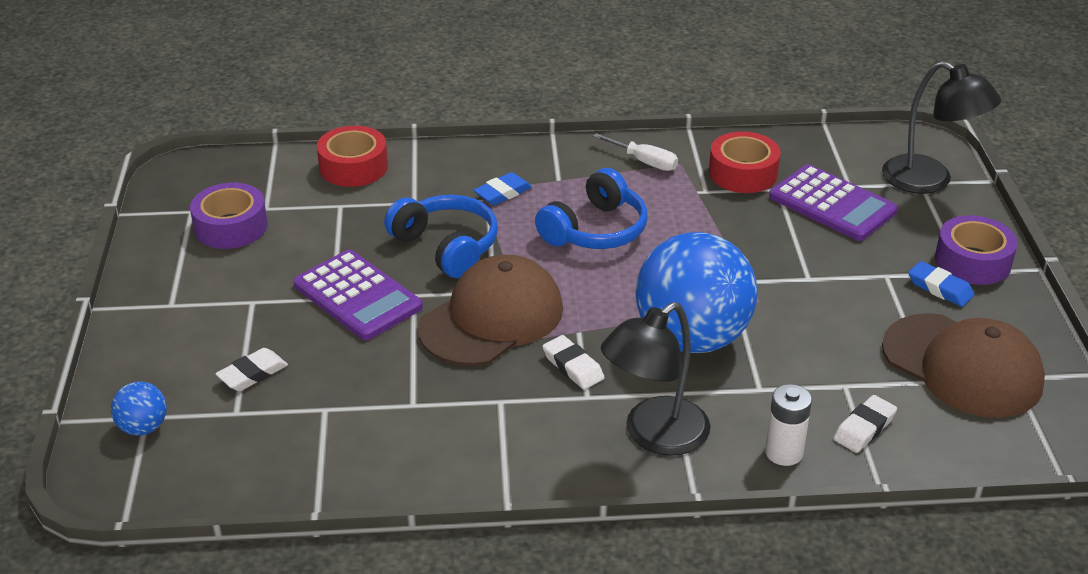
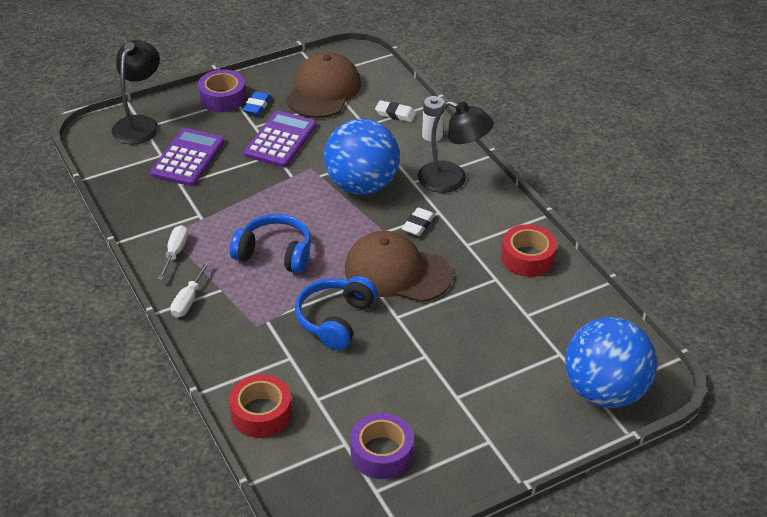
camera: 115 degrees left, 5 degrees up
blue ball [111,382,167,435] -> blue ball [565,317,657,408], size x2.39
white eraser [215,348,288,391] -> none
purple calculator [293,250,423,340] -> purple calculator moved to [244,111,317,167]
blue eraser [473,172,532,205] -> none
red tape [709,131,781,193] -> red tape moved to [501,224,557,277]
none -> white screwdriver [170,262,210,318]

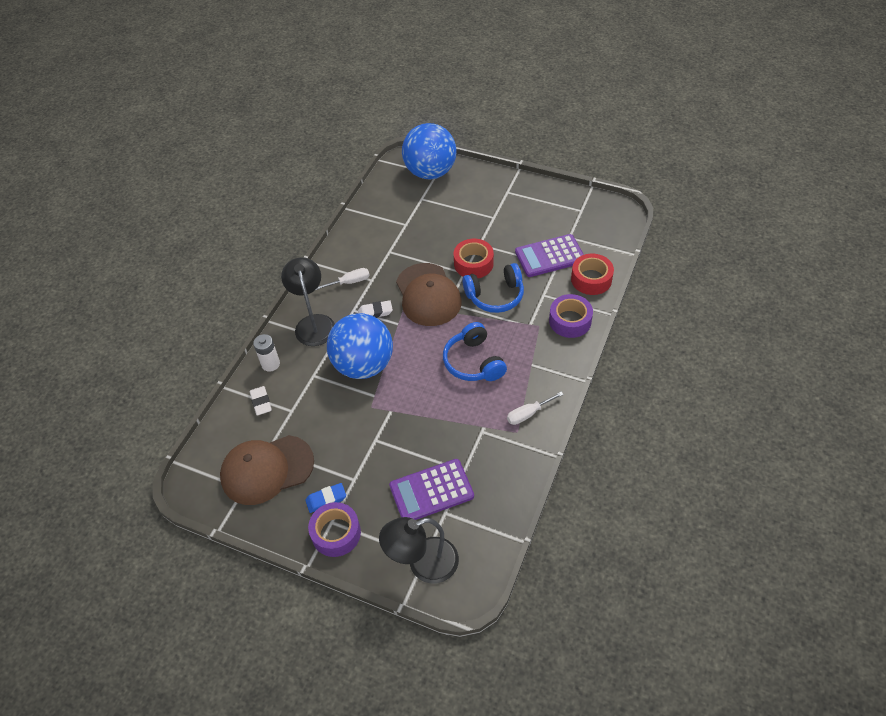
camera: 125 degrees left, 10 degrees up
white screwdriver [170,262,210,318] -> white screwdriver moved to [316,268,370,290]
purple calculator [244,111,317,167] -> purple calculator moved to [515,234,584,277]
purple tape [350,413,414,479] -> purple tape moved to [549,294,593,338]
red tape [501,224,557,277] -> red tape moved to [454,239,494,278]

